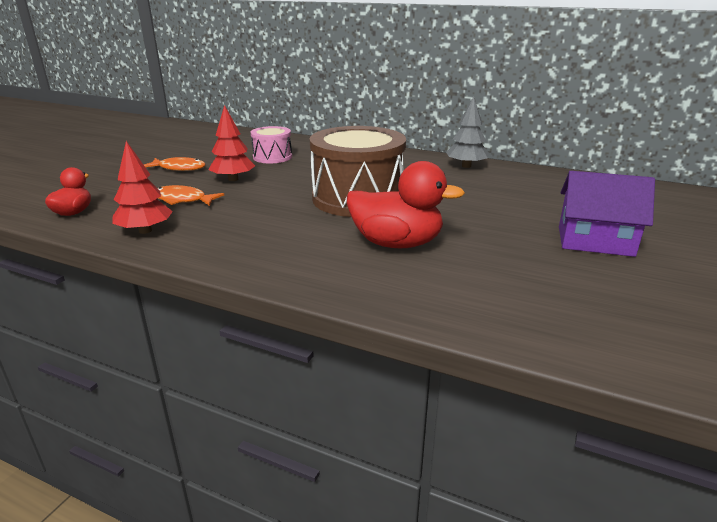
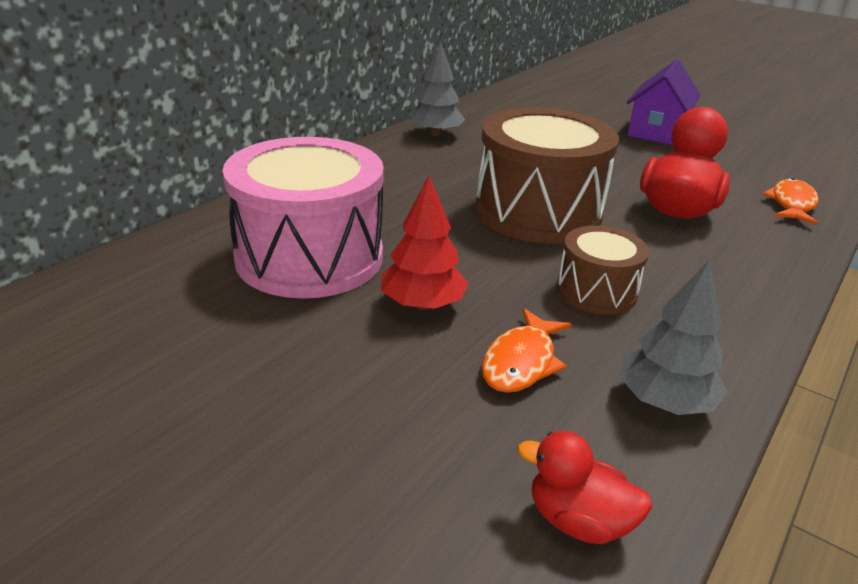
camera: 80 degrees left, 5 degrees up
red tree [112,141,173,234] -> grey tree [619,261,728,415]
orange fish [144,157,206,171] -> orange fish moved to [762,178,819,225]
pink drum [251,126,292,163] -> pink drum [223,137,384,299], size x1.91
none -> brown drum [557,226,649,315]

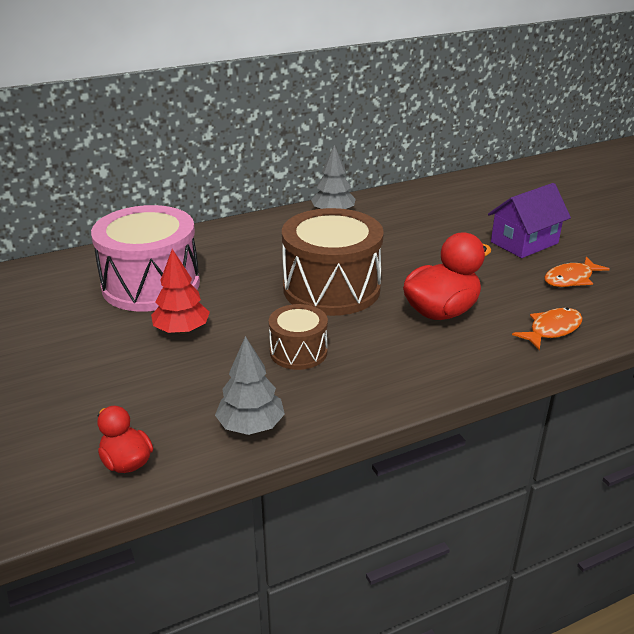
camera: 30 degrees right, 0 degrees up
orange fish [481,308,572,393] -> orange fish moved to [544,257,610,287]

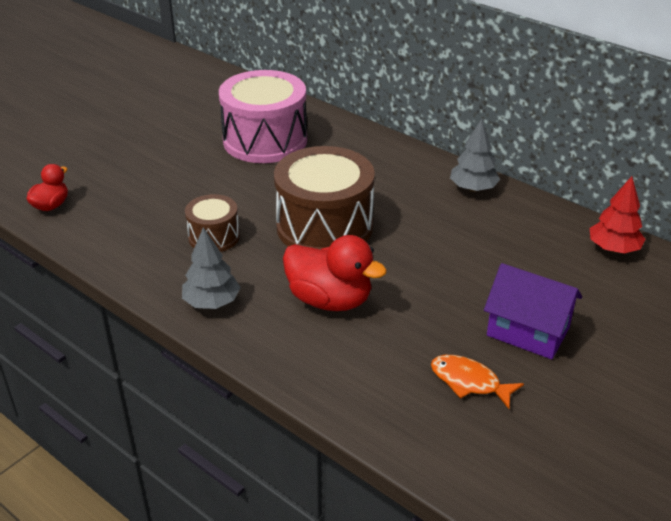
camera: 65 degrees right, 5 degrees up
red tree [151,249,210,334] -> red tree moved to [590,176,645,254]
grey tree [215,336,285,435] -> grey tree moved to [182,227,241,309]
orange fish [512,308,583,351] -> none

